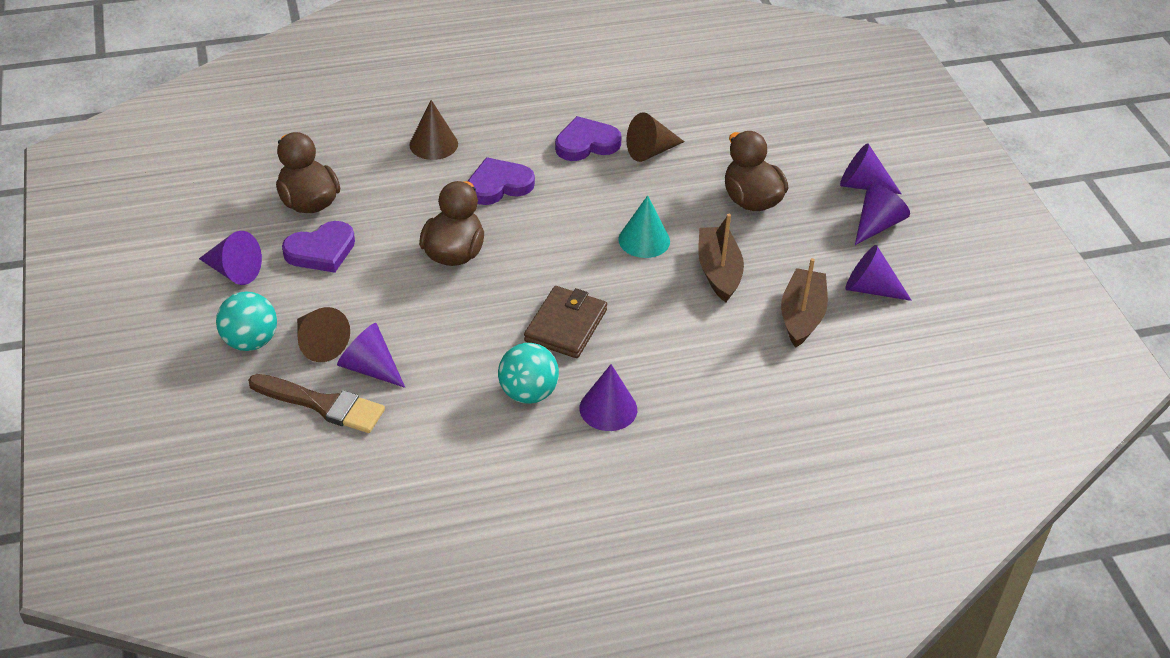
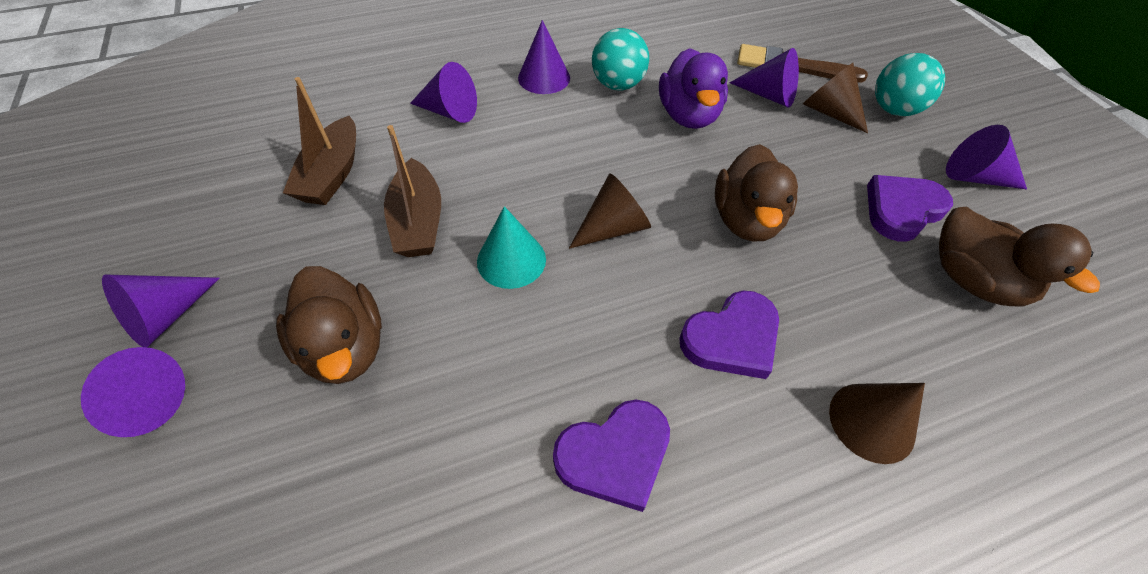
camera: 175 degrees right, 10 degrees up
brown wallet [524,286,607,358] -> none
brown cone [627,112,685,162] -> brown cone moved to [569,173,651,249]
purple cone [846,245,912,301] -> purple cone moved to [410,62,477,123]
none -> purple duck [659,48,728,129]

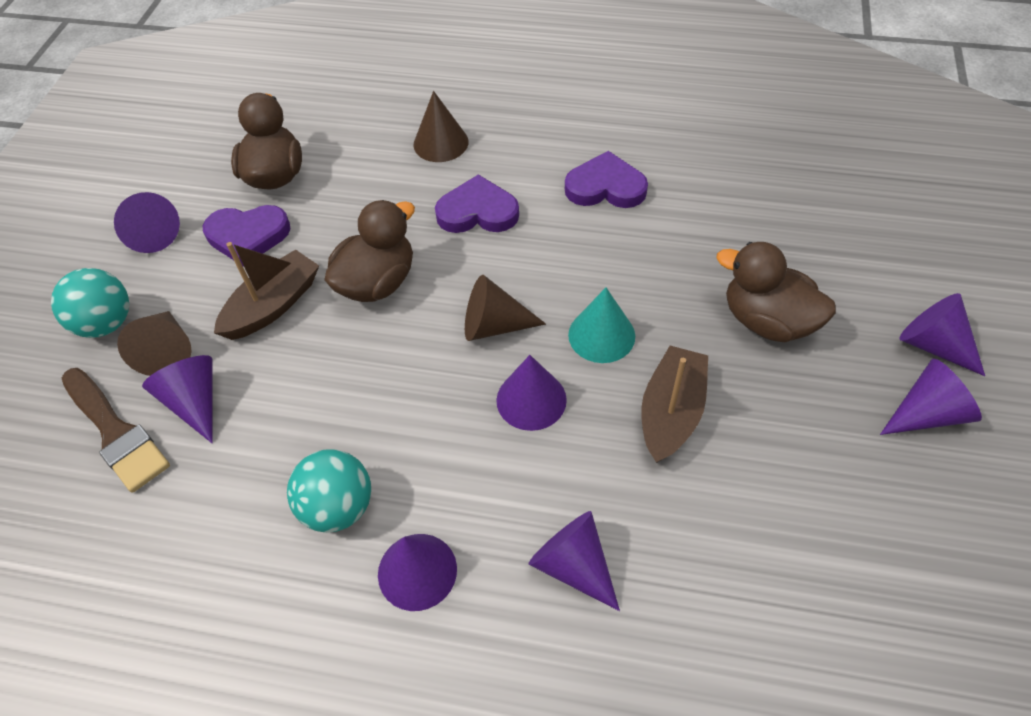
camera: 145 degrees left, 0 degrees up
brown duck [276,266,382,384] -> brown duck turned 60 degrees counterclockwise [716,242,836,342]
brown boat [283,77,356,205] -> brown boat moved to [214,242,319,340]
purple duck [659,48,728,129] -> none
none -> purple cone [496,355,567,431]

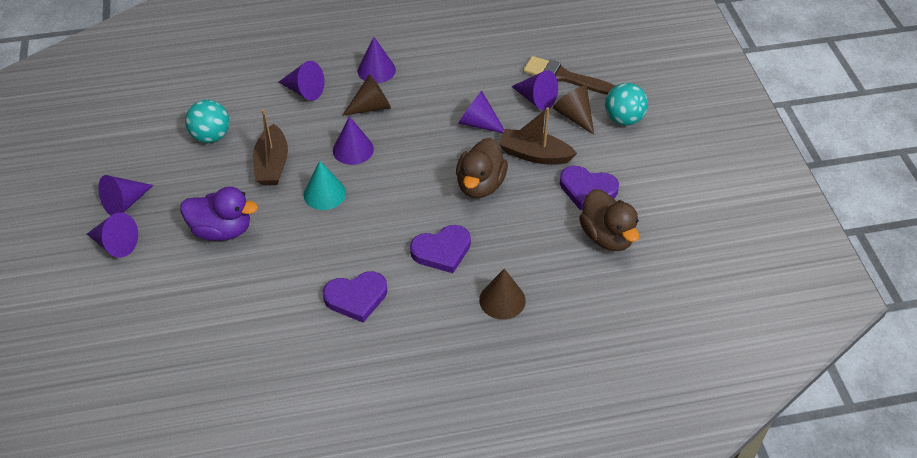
camera: 155 degrees right, 5 degrees down
purple cone [114,192,180,253] -> purple cone moved to [458,91,504,133]
purple heart [203,205,290,267] -> purple heart turned 135 degrees counterclockwise [560,166,619,210]
brown boat [214,242,319,340] -> brown boat turned 90 degrees clockwise [499,107,577,165]
turquoise ball [287,449,371,533] -> turquoise ball moved to [185,100,230,143]
brown cone [465,275,546,341] -> brown cone moved to [342,74,391,116]
brown duck [716,242,836,342] -> purple duck [180,187,258,241]

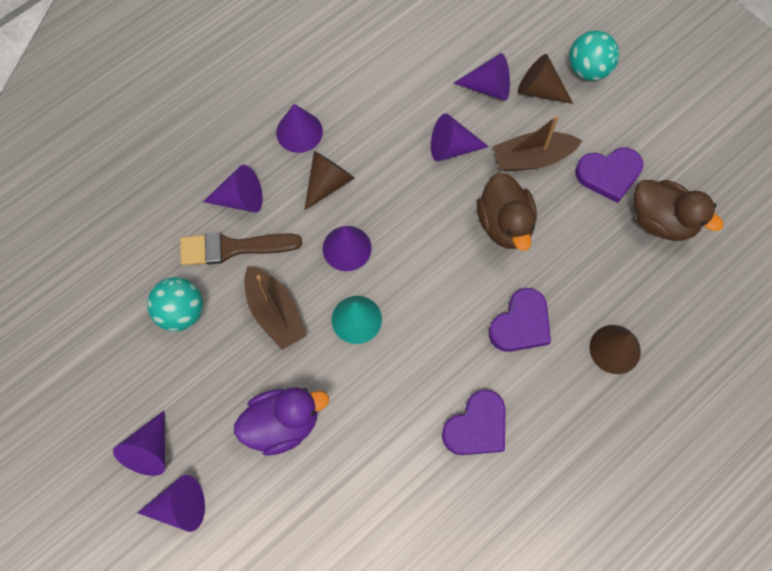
camera: 30 degrees left, 20 degrees up
brown brush [523,56,615,95] -> brown brush moved to [180,232,302,266]

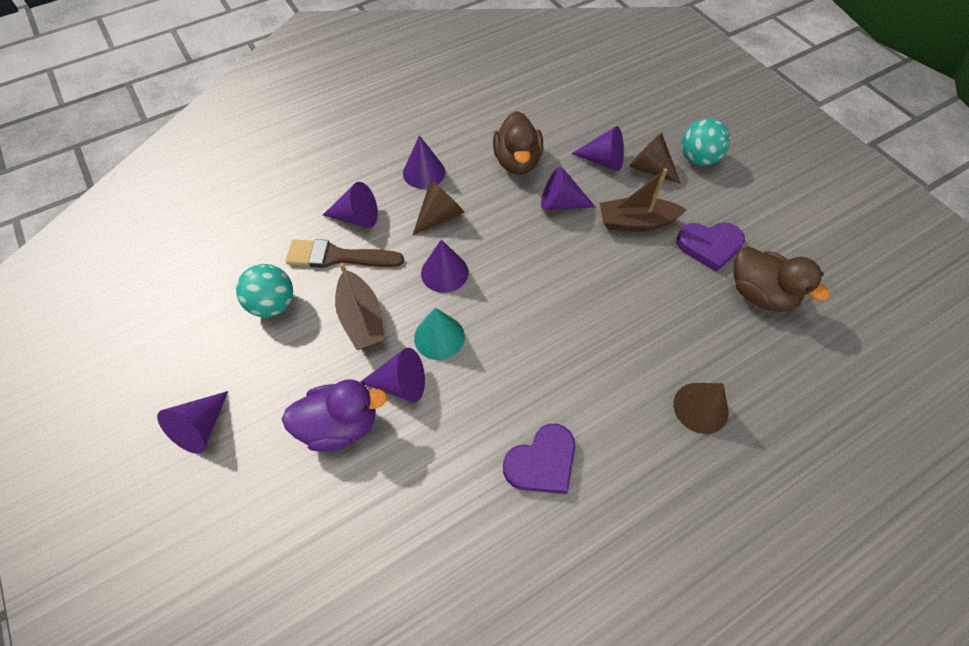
camera: 10 degrees right, 10 degrees down
purple cone [137,475,205,532] -> purple cone moved to [360,348,425,403]
brown duck [477,173,537,251] -> brown duck moved to [493,111,543,175]
purple heart [489,288,551,352] -> none

